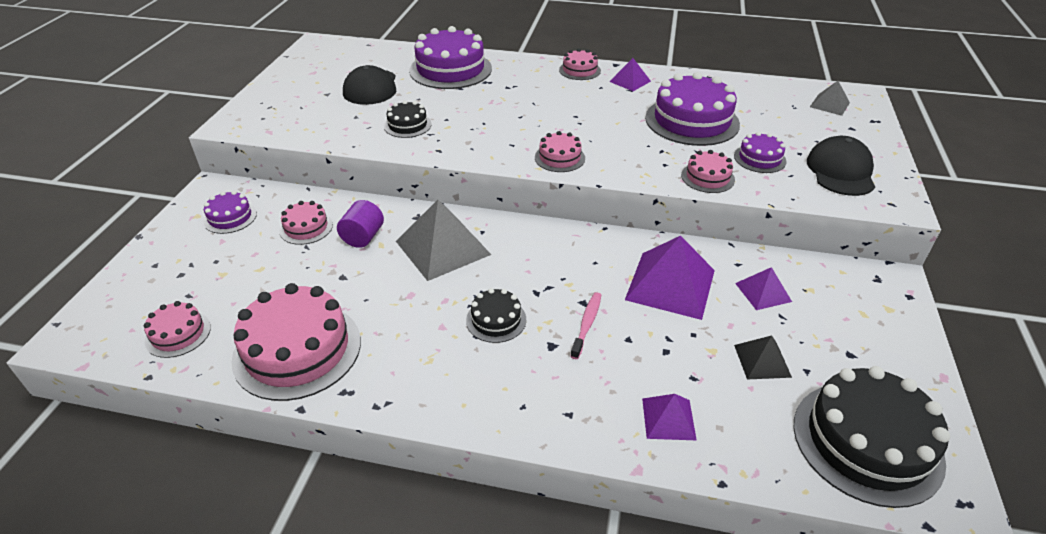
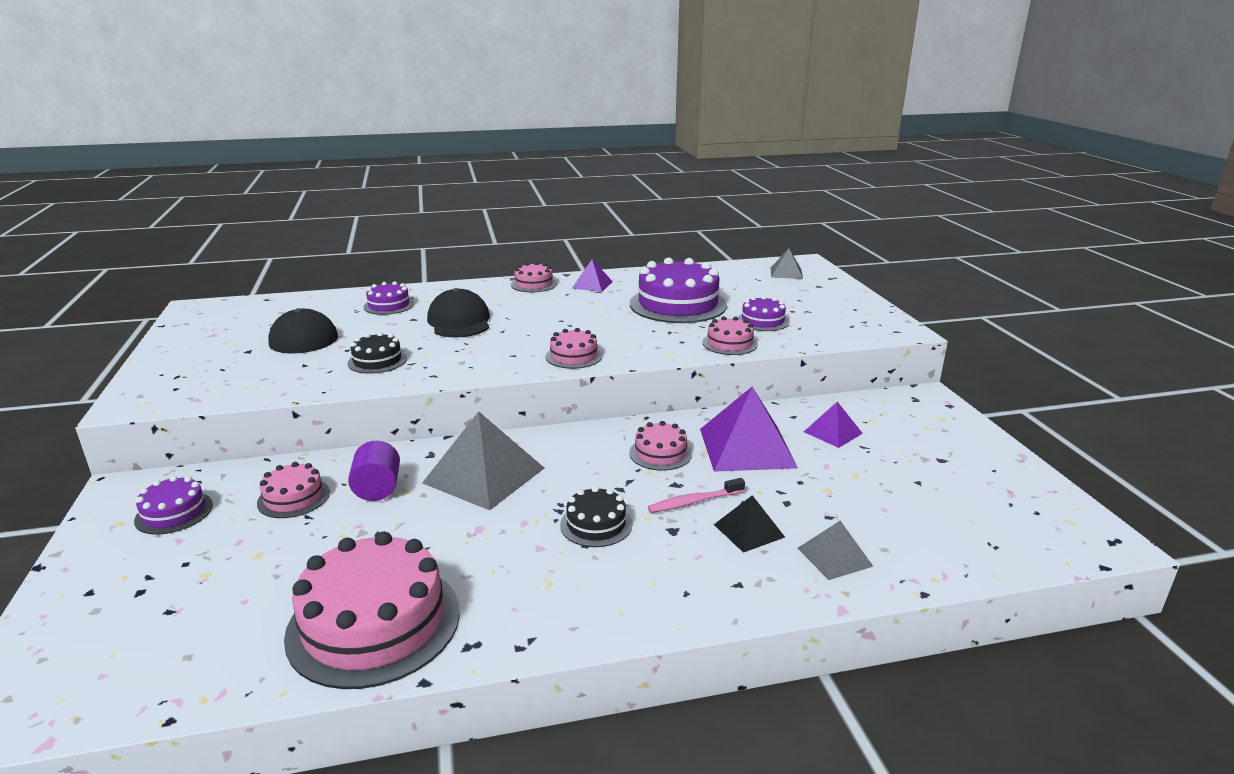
camera: 25 degrees left, 15 degrees down
pink cake [144,301,211,358] -> pink cake moved to [629,421,692,471]
purple cake [409,26,492,89] -> purple cake [364,281,414,315], size x0.51
pink toothbrush [570,292,601,359] -> pink toothbrush turned 105 degrees counterclockwise [648,478,745,513]
purple pyramid [642,394,697,440] -> grey pyramid [797,521,874,580]
black pyramid [734,335,792,380] -> black pyramid moved to [714,495,785,553]
black cake [793,366,950,508] -> none
black cap [807,136,875,196] -> black cap moved to [427,288,490,338]

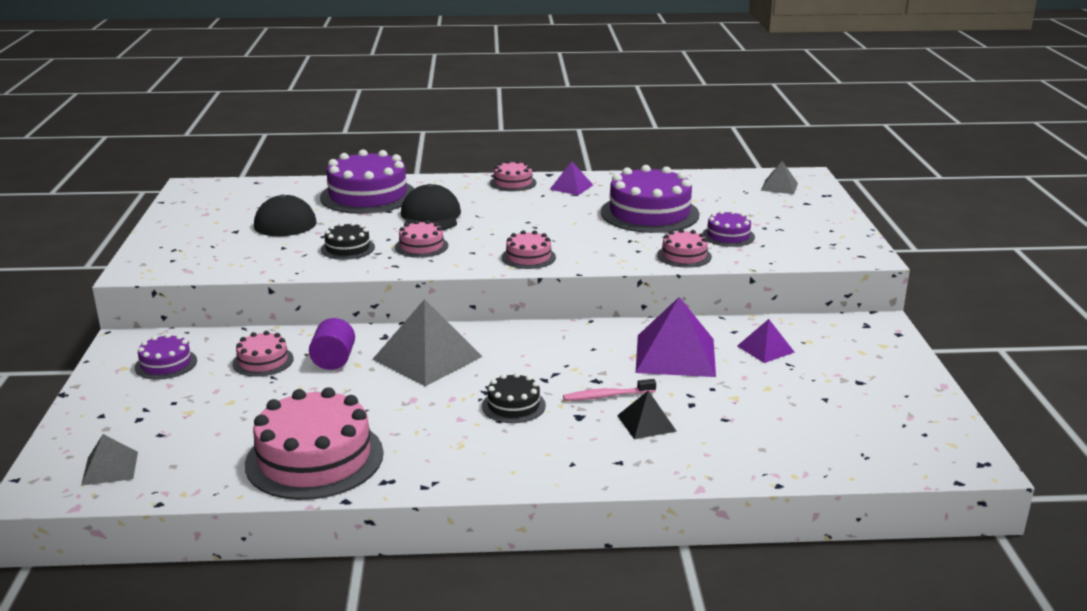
camera: 10 degrees right, 0 degrees up
purple cake [364,281,414,315] -> purple cake [320,149,414,214], size x1.98
pink cake [629,421,692,471] -> pink cake moved to [395,220,448,258]
grey pyramid [797,521,874,580] -> grey pyramid moved to [81,434,138,486]

